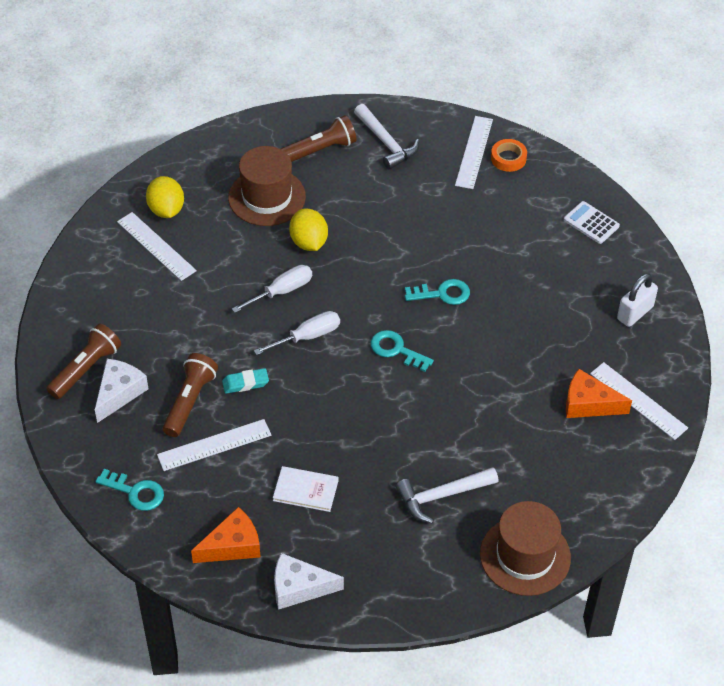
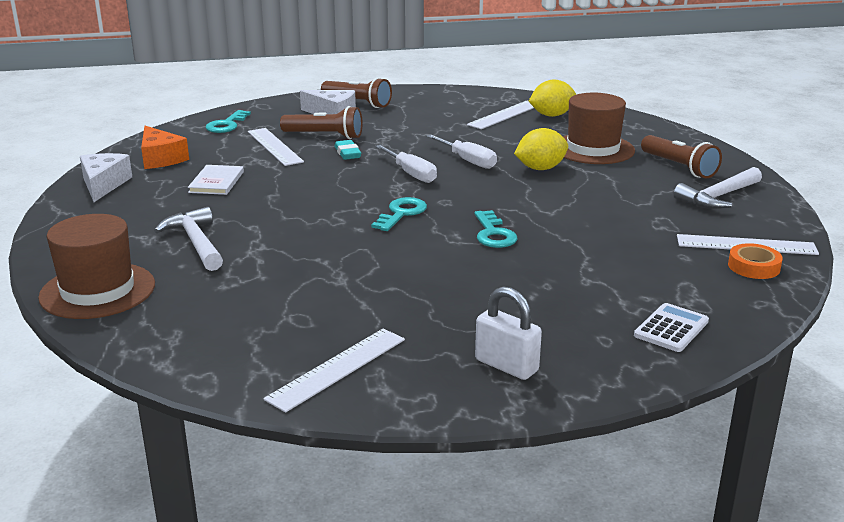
camera: 85 degrees right, 25 degrees down
orange cheese [566,369,632,418] -> none

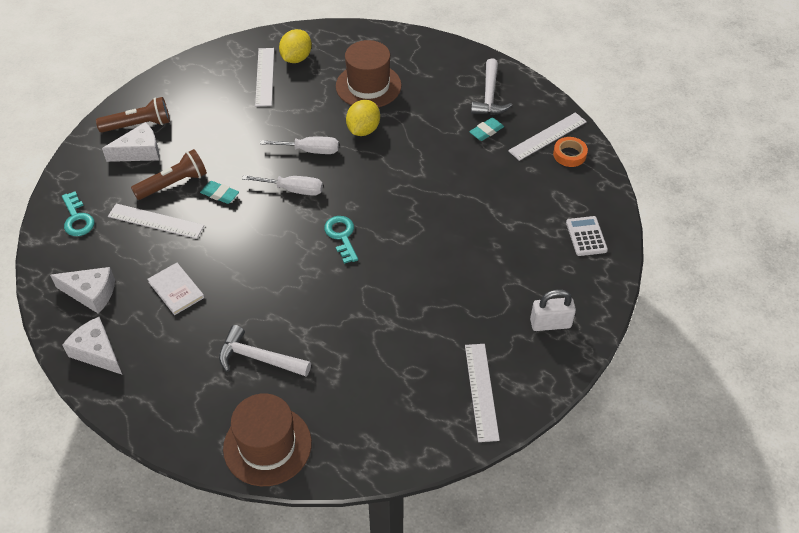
camera: 45 degrees left, 25 degrees up
orange cheese [141,126,189,169] -> white cheese [50,267,115,314]
turquoise key [474,210,517,248] -> none
brown flashlight [641,135,722,179] -> none
none -> turquoise eraser [469,117,504,141]

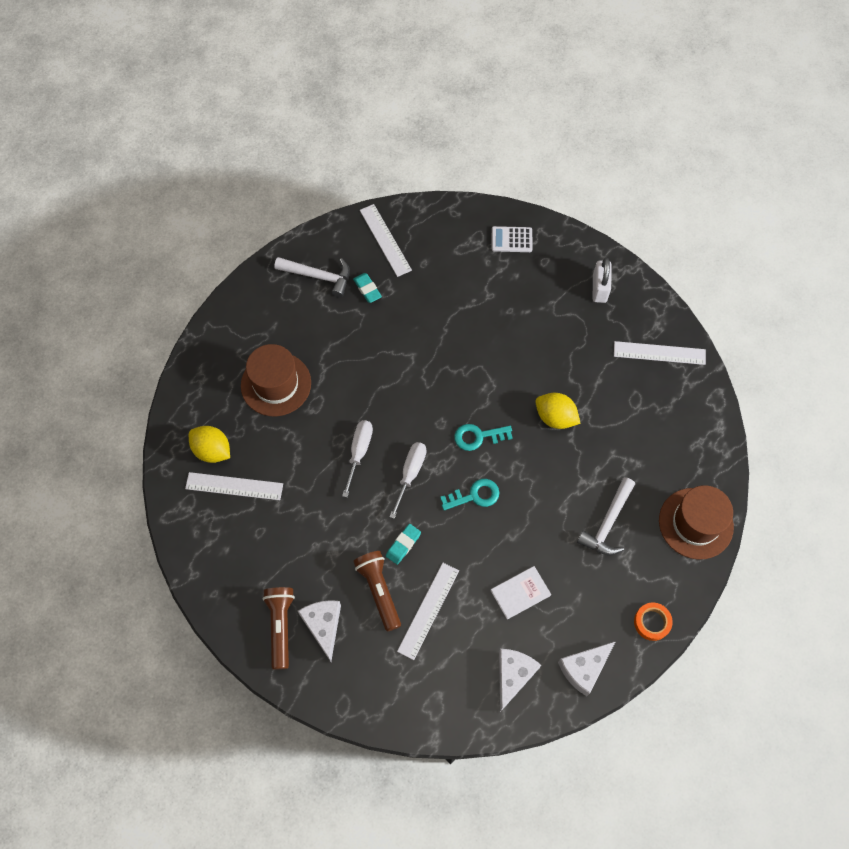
camera: 80 degrees left, 15 degrees up
turquoise key [62,192,94,236] -> turquoise key moved to [440,479,500,510]
yellow lemon [346,100,380,136] -> yellow lemon moved to [536,393,581,429]
orange tape [553,137,588,167] -> orange tape moved to [634,603,673,641]

